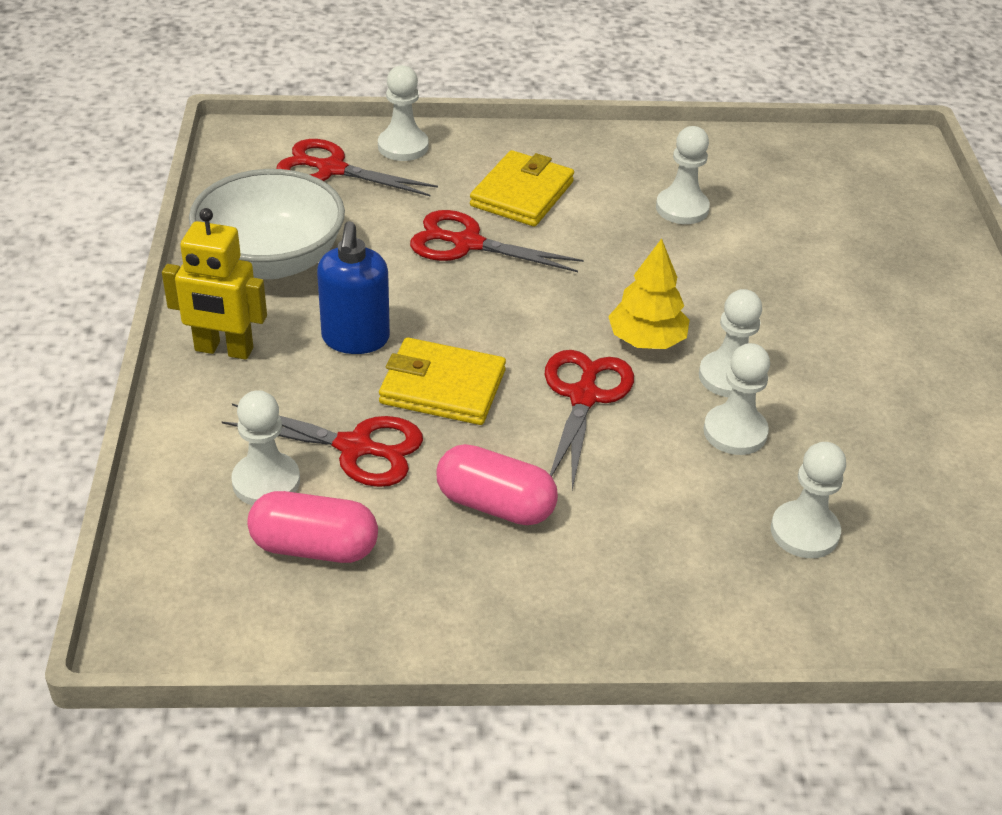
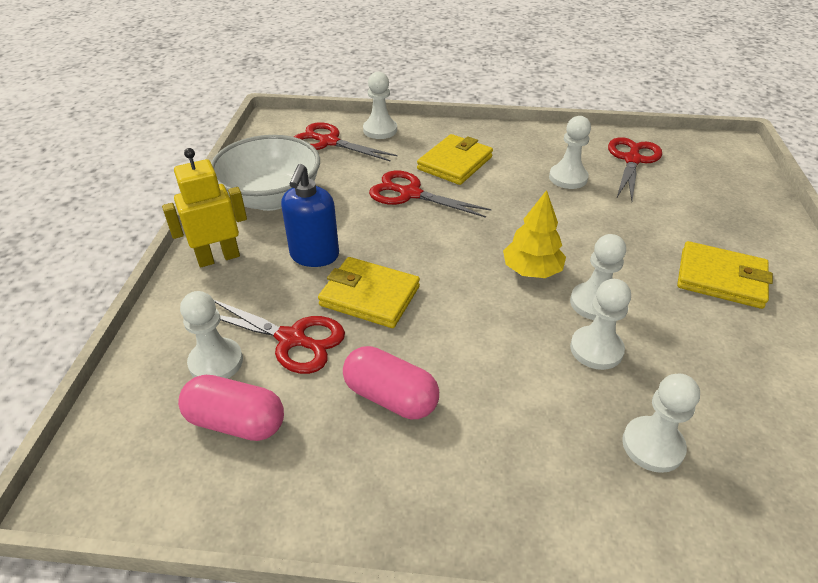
camera: 10 degrees right, 0 degrees up
yellow robot [162,208,267,360] -> yellow robot turned 135 degrees clockwise [162,148,247,267]
red scissors [545,350,634,490] -> red scissors moved to [608,137,662,201]
none -> yellow wallet [677,241,773,309]

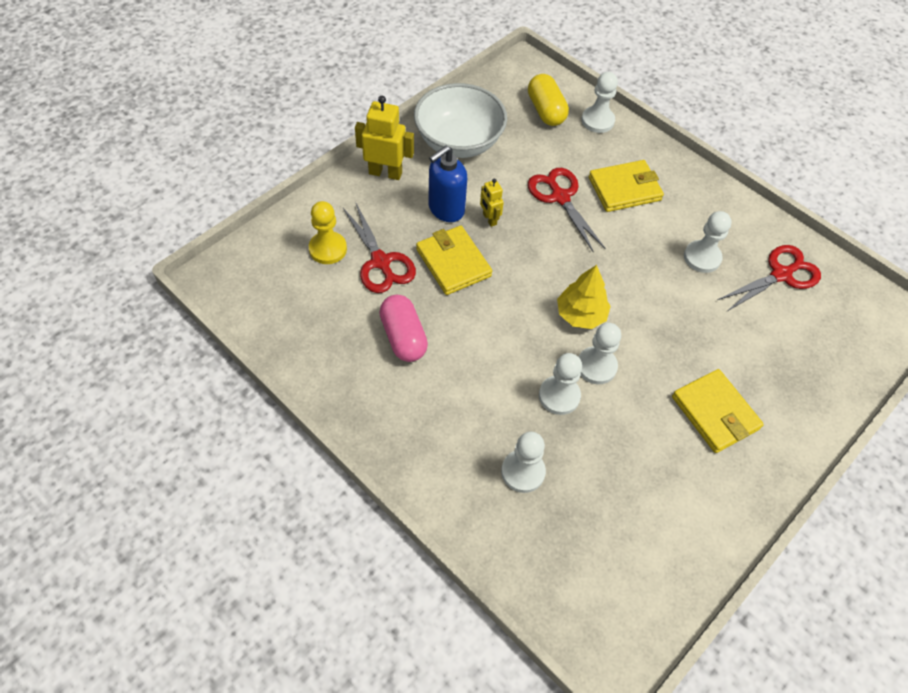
camera: 35 degrees right, 15 degrees up
pink capsule [178,375,284,441] -> none
white pawn [180,291,243,379] -> yellow pawn [309,201,347,264]
red scissors [294,122,398,162] -> yellow capsule [528,74,569,126]
none -> yellow robot [480,179,504,227]

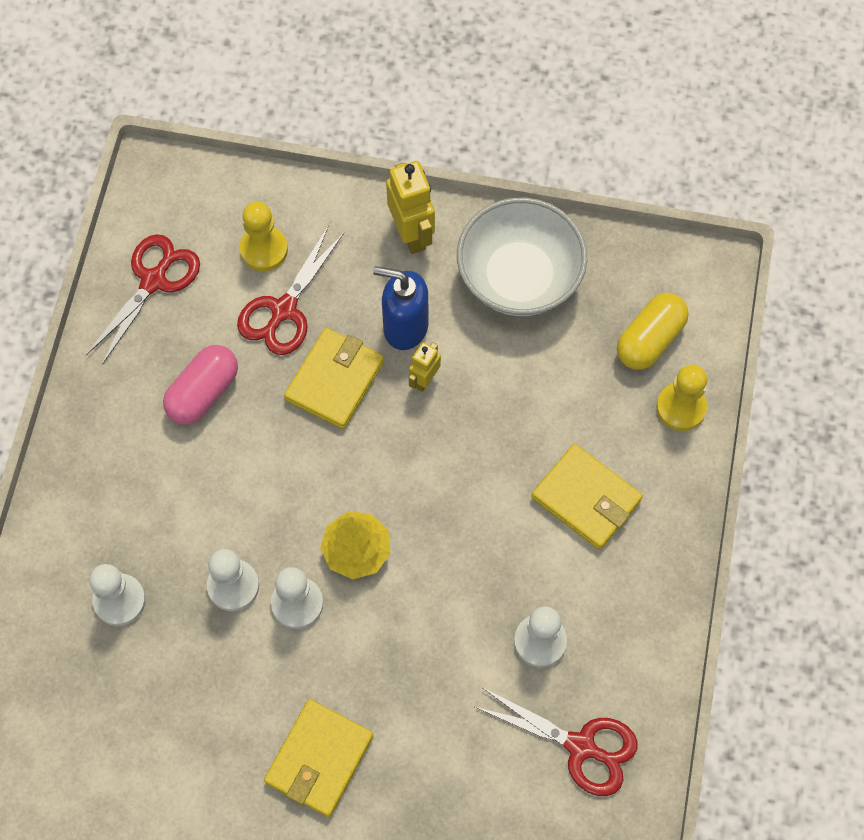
camera: 60 degrees right, 10 degrees up
red scissors [528,168,606,251] -> red scissors moved to [86,234,200,365]
white pawn [581,72,618,133] -> yellow pawn [656,364,707,431]

